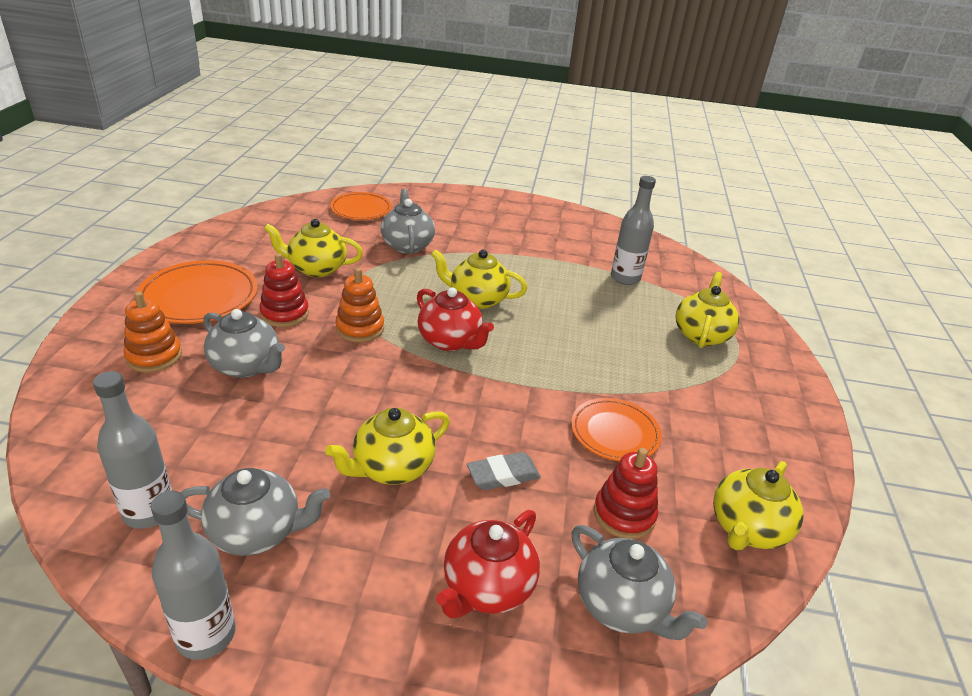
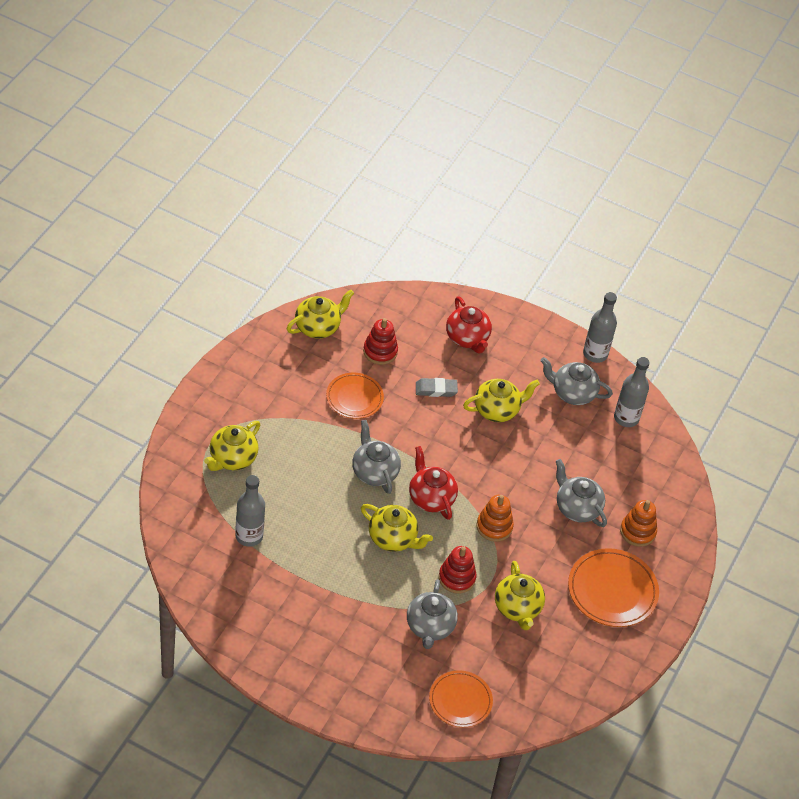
camera: 165 degrees left, 15 degrees up
red stacking toy [259,253,309,327] -> red stacking toy moved to [439,546,477,594]
yellow teapot [264,219,363,277] -> yellow teapot turned 60 degrees clockwise [495,561,545,630]
red teapot [436,510,540,618] -> red teapot turned 105 degrees clockwise [446,296,492,354]
grey teapot [571,525,707,640] -> grey teapot moved to [352,420,401,494]

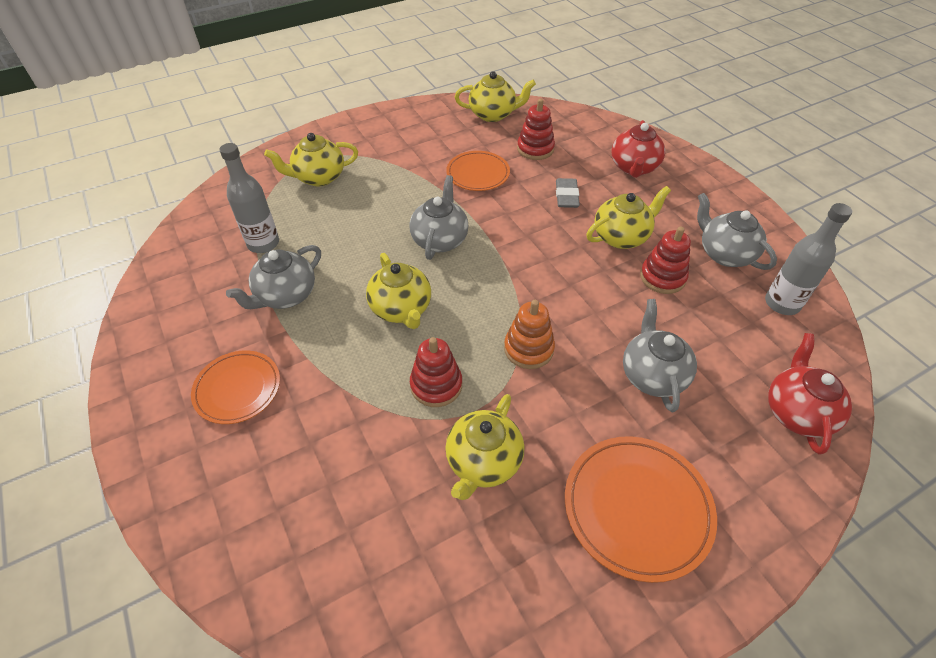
camera: 40 degrees right, 0 degrees up
grey teapot [407,579,458,649] -> grey teapot moved to [226,245,321,309]
red teapot [409,446,458,520] -> red teapot moved to [768,333,852,455]
grey eraser [416,378,458,397] -> grey eraser turned 60 degrees clockwise [556,178,580,208]
orange plate [429,670,493,727] -> orange plate moved to [191,351,280,424]
yellow teapot [463,379,540,422] -> yellow teapot turned 45 degrees counterclockwise [587,186,671,249]
grey bottle [583,292,617,363] -> none
orange stacking toy [620,500,657,547] -> none
none -> red stacking toy [640,227,691,294]

